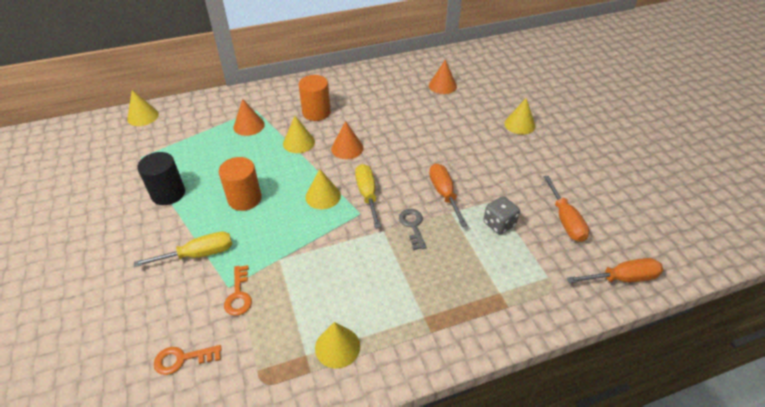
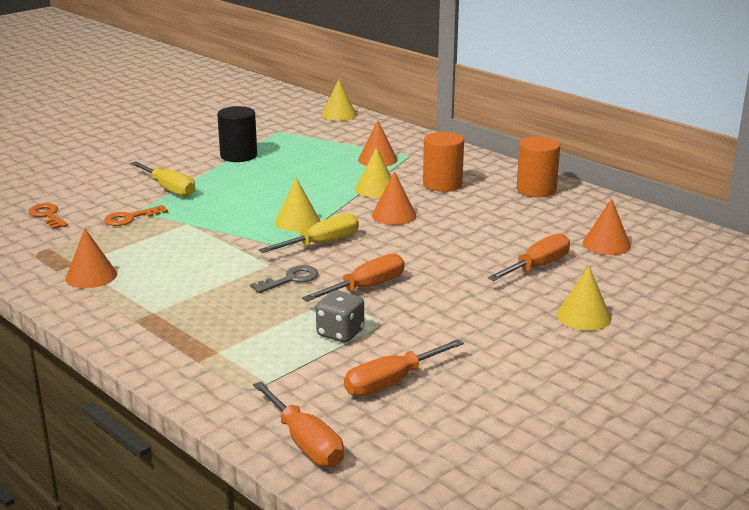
camera: 65 degrees right, 20 degrees down
orange cylinder [219,157,262,211] -> orange cylinder moved to [517,136,560,197]
yellow cone [315,322,360,369] -> orange cone [65,228,117,288]
none -> orange screwdriver [488,233,570,281]

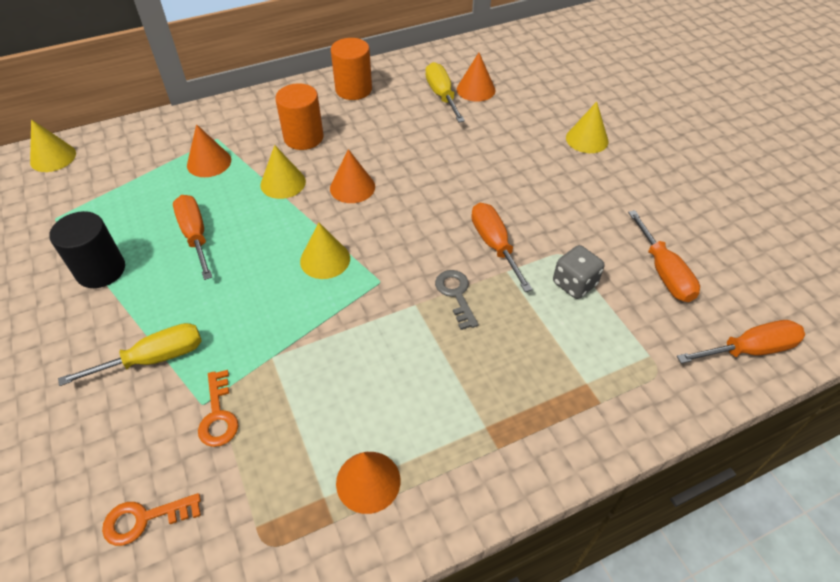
camera: 70 degrees left, 25 degrees up
yellow screwdriver [259,213,359,253] -> yellow screwdriver moved to [425,62,465,122]
orange screwdriver [488,233,570,281] -> orange screwdriver moved to [173,195,212,280]

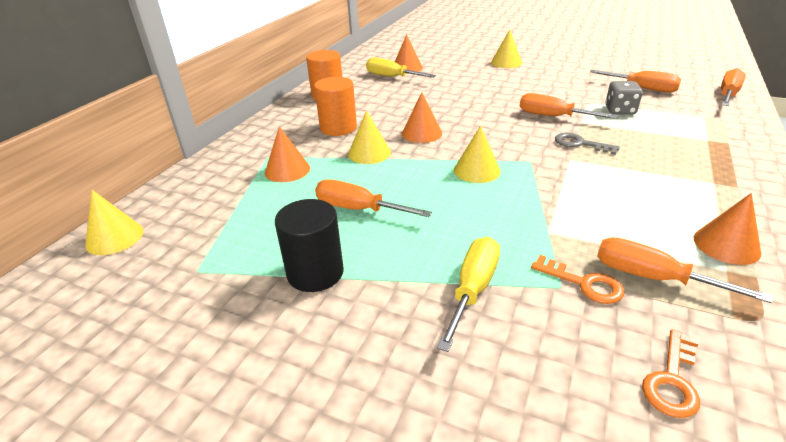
camera: 40 degrees left, 15 degrees down
none -> orange screwdriver [597,237,772,303]

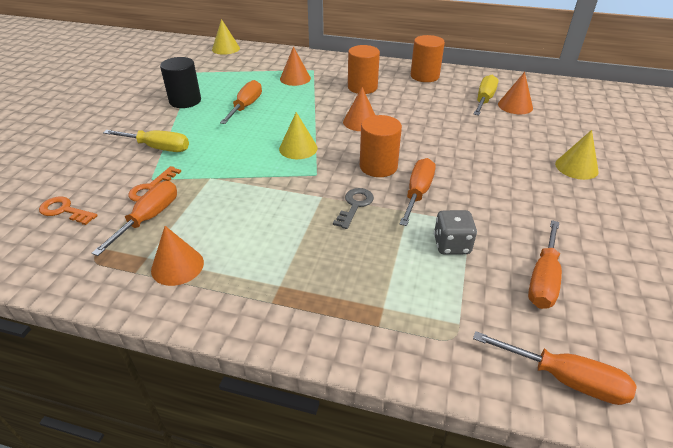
camera: 80 degrees right, 5 degrees up
yellow cone [348,110,391,164] -> none
none -> orange cylinder [360,115,402,177]

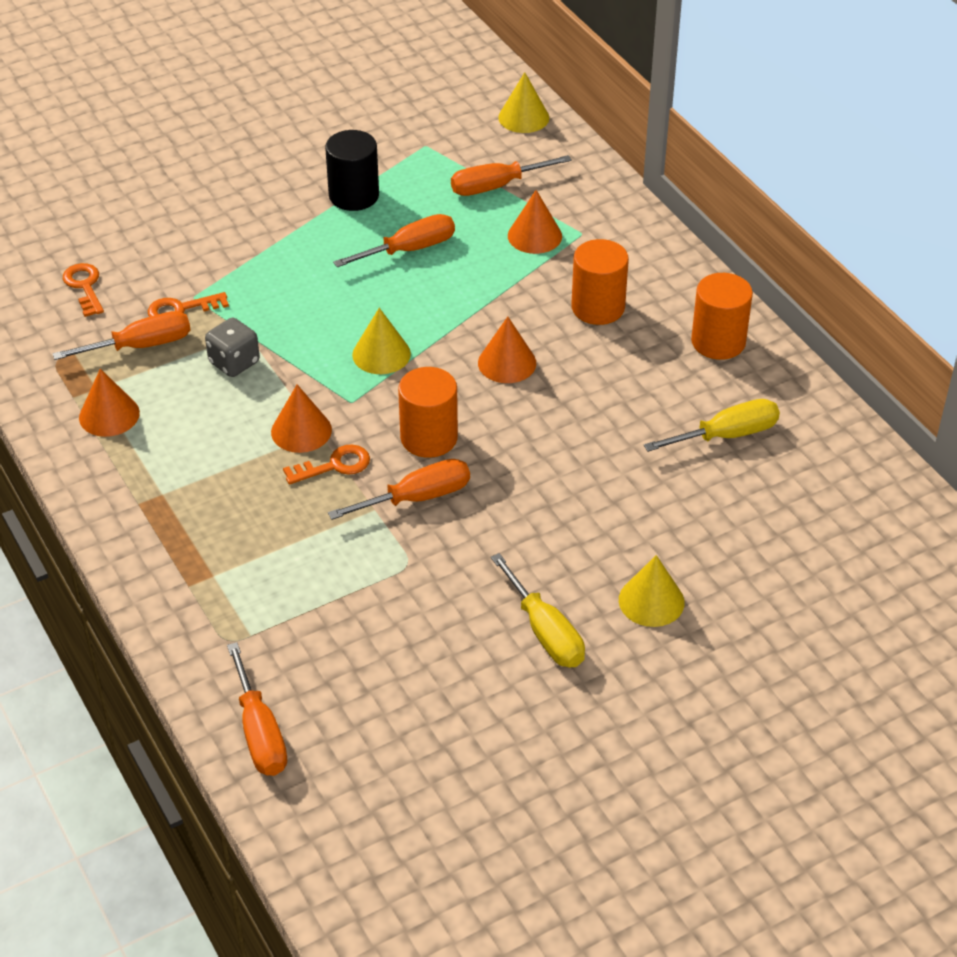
camera: 45 degrees right, 5 degrees up
yellow screwdriver [103,130,189,152] -> yellow screwdriver moved to [491,553,585,668]
grey key [333,188,374,229] -> orange key [283,444,370,485]
grey dice [434,210,477,255] -> grey dice moved to [205,318,260,377]
orange cone [498,72,533,114] -> orange cone moved to [271,384,332,453]
orange screwdriver [528,220,562,309] -> orange screwdriver moved to [451,155,572,196]

